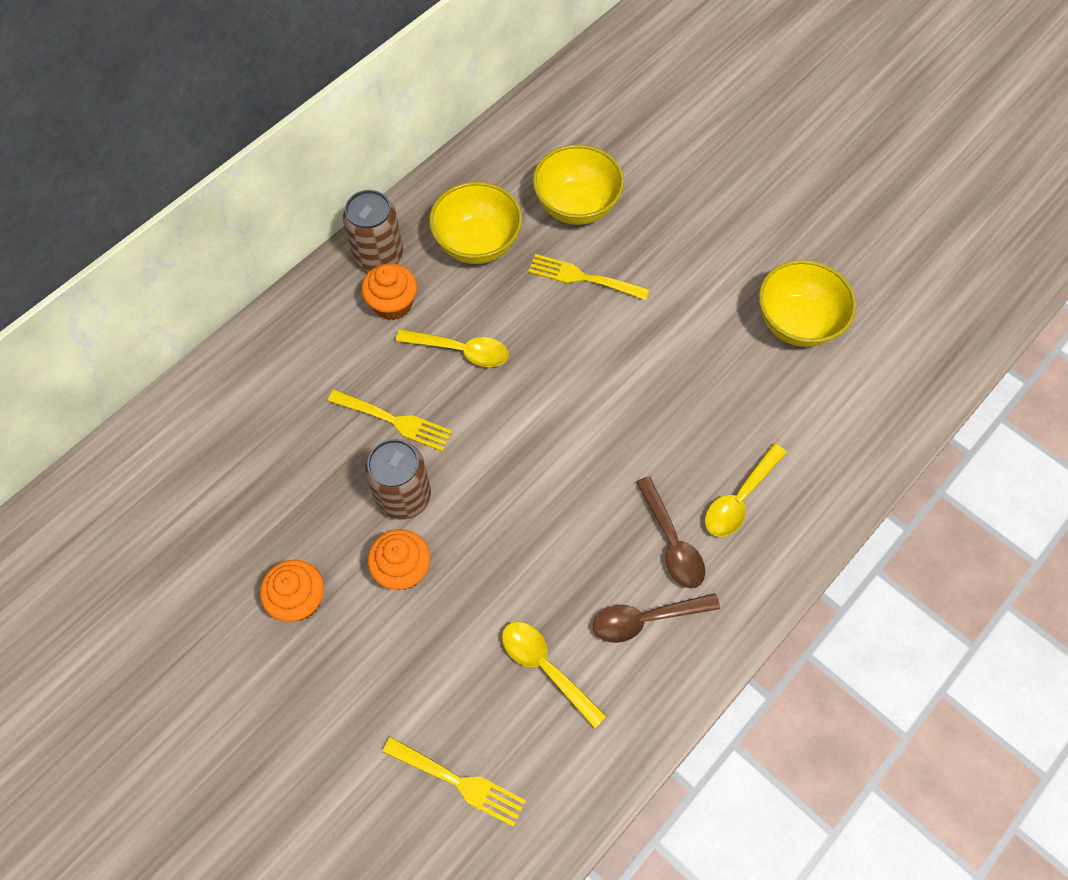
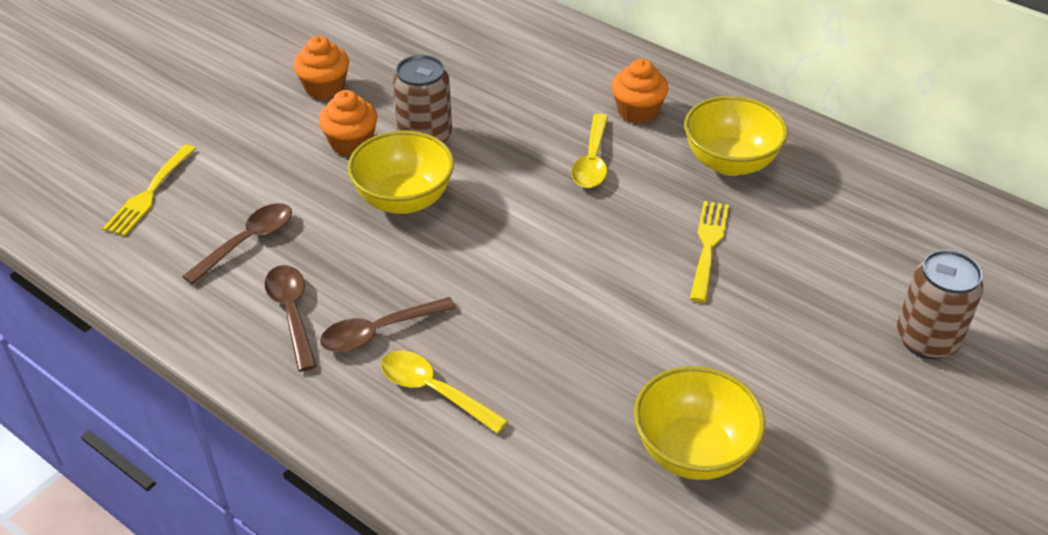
camera: 85 degrees right, 20 degrees down
yellow fork [328,389,452,452] -> none
brown can [343,190,403,272] -> brown can moved to [896,250,984,359]
yellow spoon [502,622,607,729] -> brown spoon [182,203,292,285]
yellow bowl [533,144,624,225] -> yellow bowl moved to [347,131,454,214]

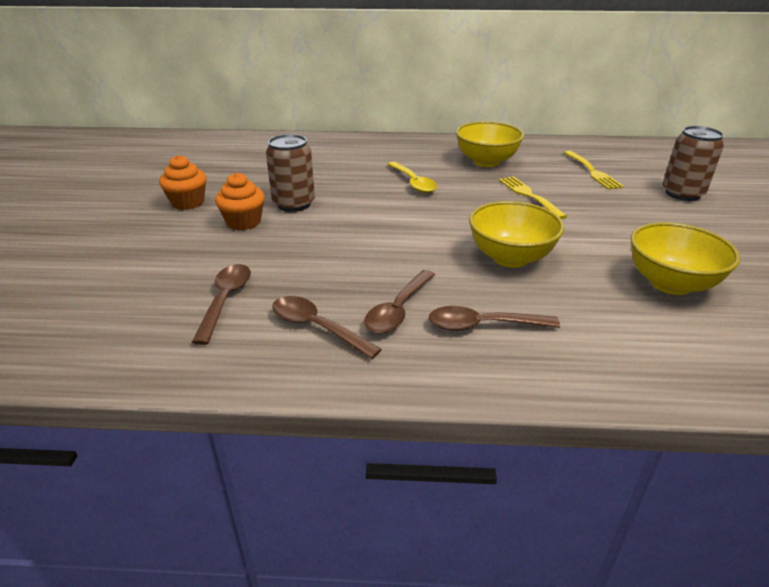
camera: 35 degrees left, 10 degrees down
yellow fork [103,144,196,236] -> yellow fork moved to [564,151,624,189]
yellow bowl [347,131,454,214] -> yellow bowl moved to [469,201,564,268]
yellow spoon [381,351,509,434] -> brown spoon [429,306,560,331]
orange cupcake [612,59,669,124] -> none

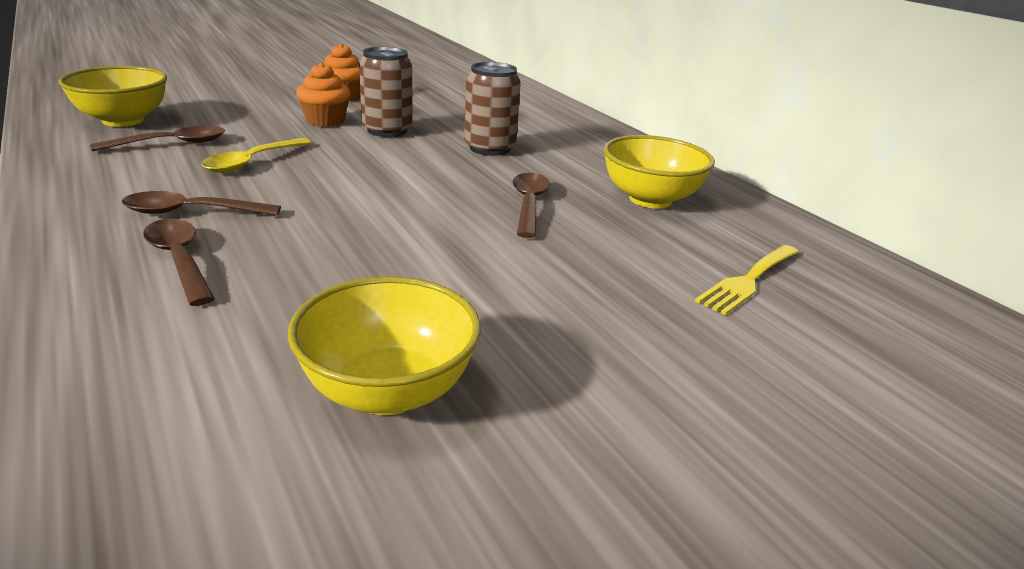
camera: 55 degrees right, 5 degrees down
brown spoon [272,296,382,359] -> brown spoon moved to [512,173,550,238]
yellow spoon [387,161,438,193] -> yellow spoon moved to [201,138,311,173]
yellow bowl [469,201,564,268] -> yellow bowl moved to [58,66,167,127]
yellow fork [499,176,567,219] -> none
brown can [663,126,724,201] -> brown can moved to [464,62,521,156]

